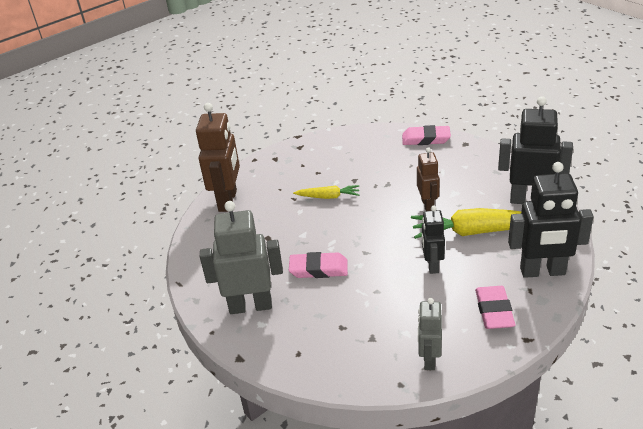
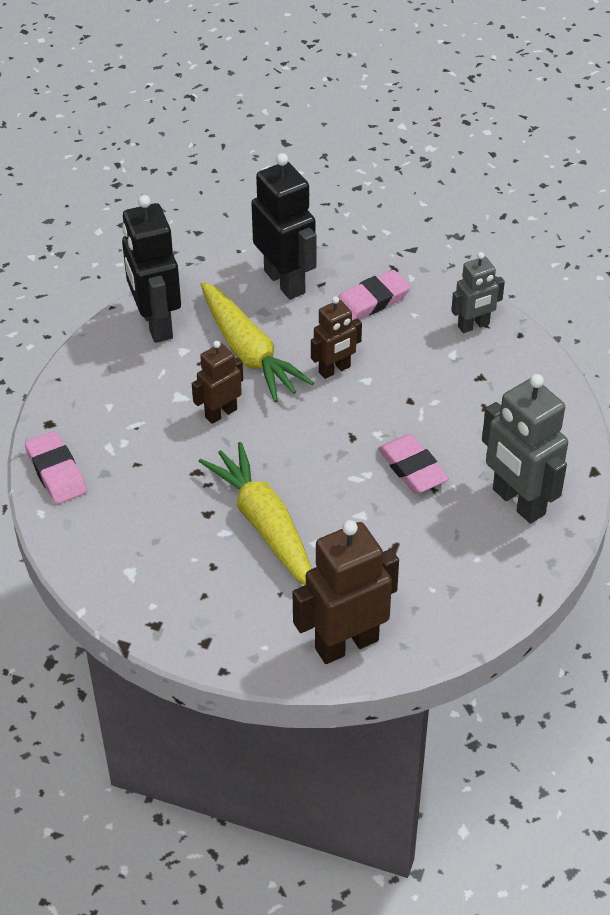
camera: 125 degrees left, 10 degrees up
yellow carrot [293,185,359,199] -> yellow carrot [198,442,312,585], size x1.88
black robot [422,206,445,274] -> brown robot [311,296,362,379]

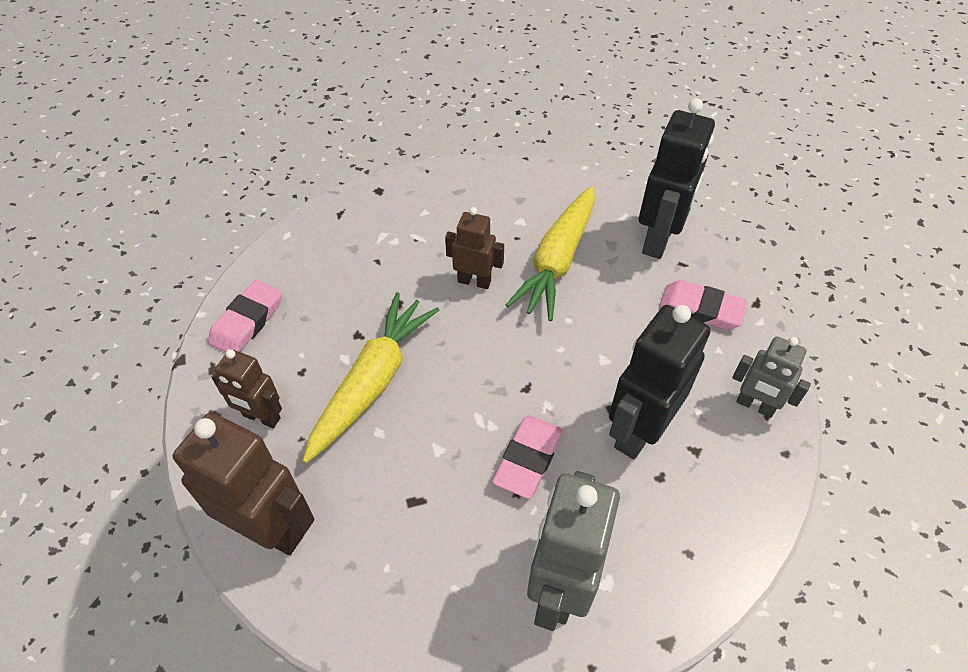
camera: 55 degrees right, 5 degrees up
pink eraser [25,431,87,504] -> pink eraser moved to [208,280,282,353]
black robot [122,195,181,343] -> black robot moved to [609,305,710,460]
brown robot [311,296,362,379] -> brown robot moved to [211,349,282,428]

